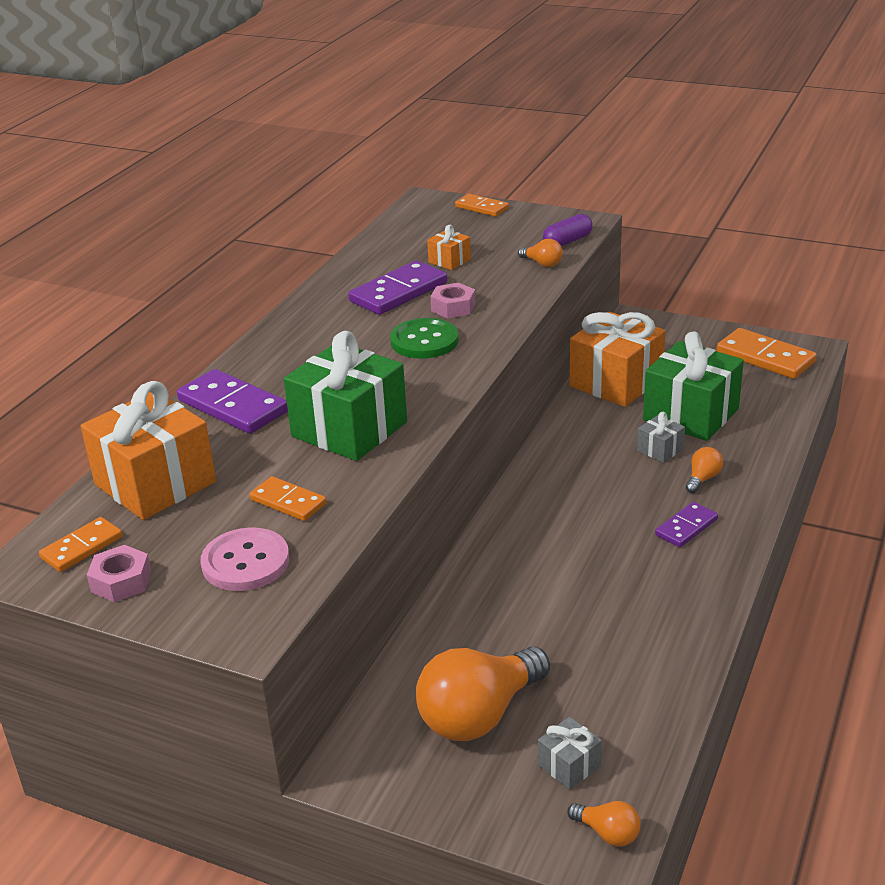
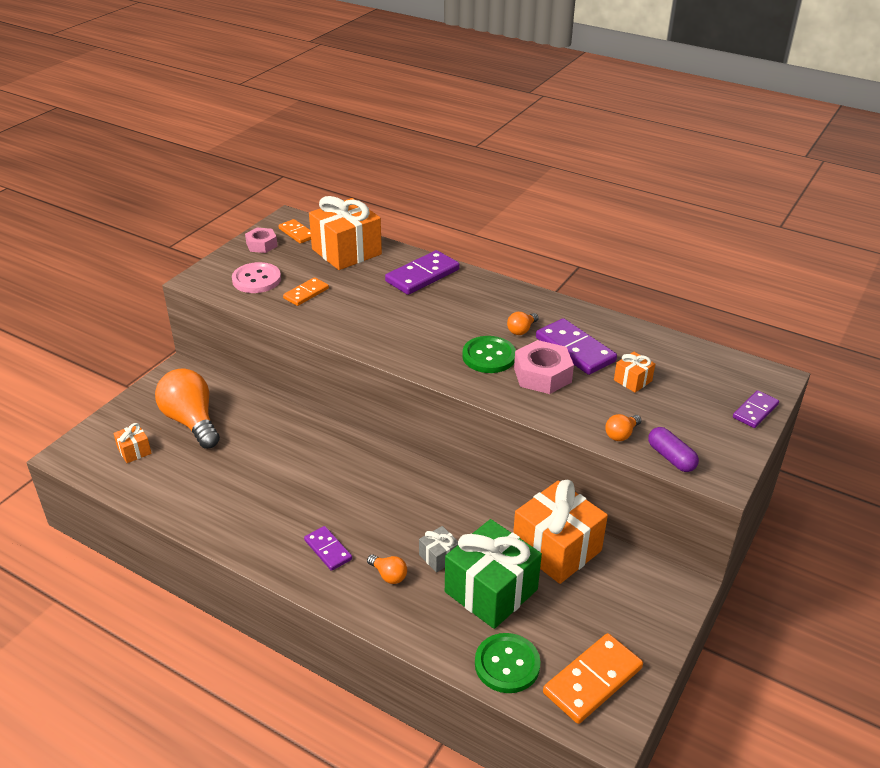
camera: 95 degrees right, 5 degrees up
green gift [284,331,407,461] -> none
pink nut [430,283,475,319] -> pink nut [514,340,574,394], size x1.56
orange domino [455,194,509,216] -> purple domino [733,390,779,428]
grey gift [538,717,602,790] -> orange gift [113,423,152,463]
orange light bulb [567,801,641,847] -> orange light bulb moved to [507,312,539,335]
none -> green button [475,633,541,693]

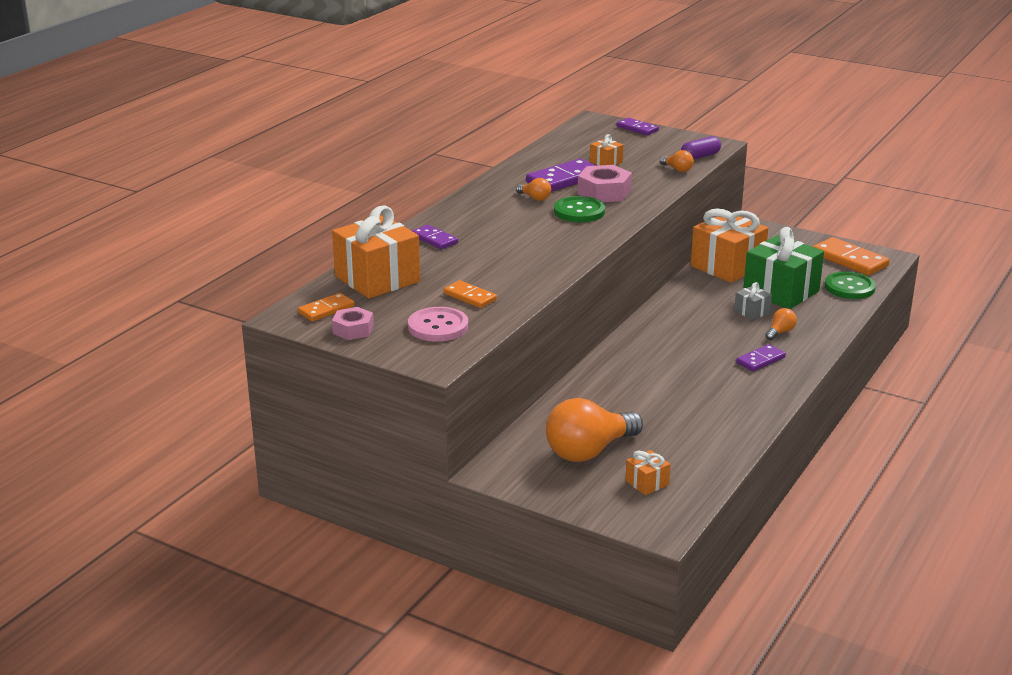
camera: 90 degrees left, 10 degrees down
purple domino [385,250,460,295] -> purple domino [412,225,458,249], size x0.59

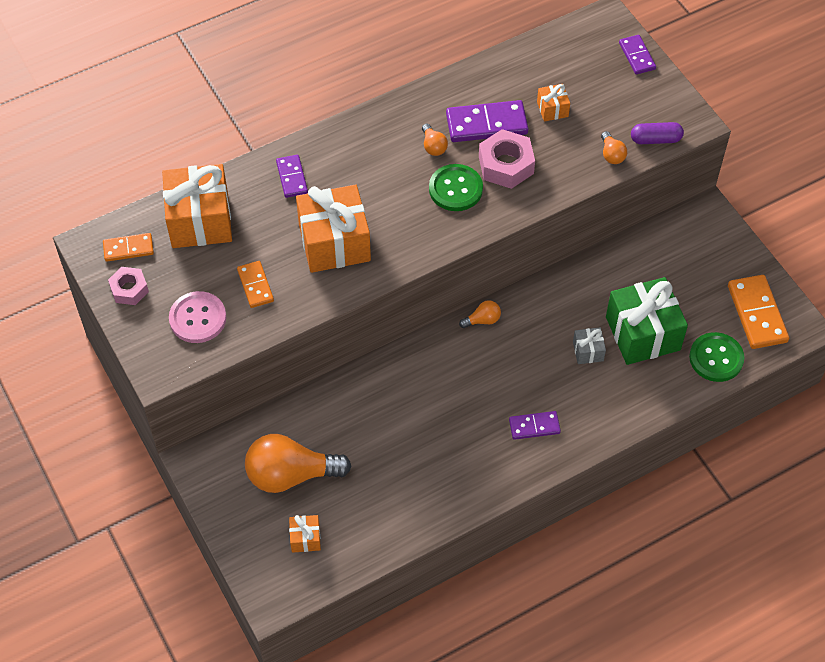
camera: 30 degrees right, 30 degrees up
orange gift [691,209,768,283] -> orange gift moved to [296,185,371,273]
orange light bulb [765,308,797,340] -> orange light bulb moved to [459,300,501,328]

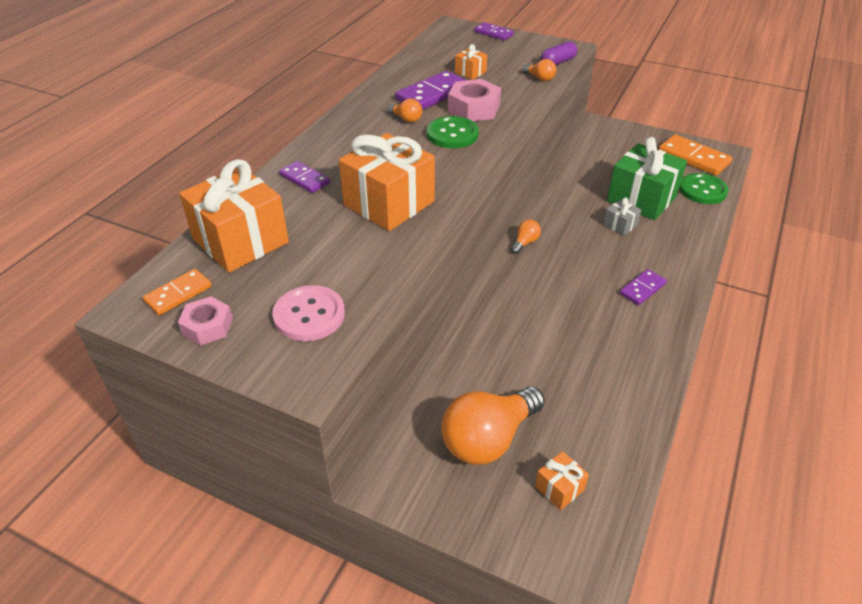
camera: 35 degrees left, 15 degrees down
orange domino [237,261,274,308] -> none

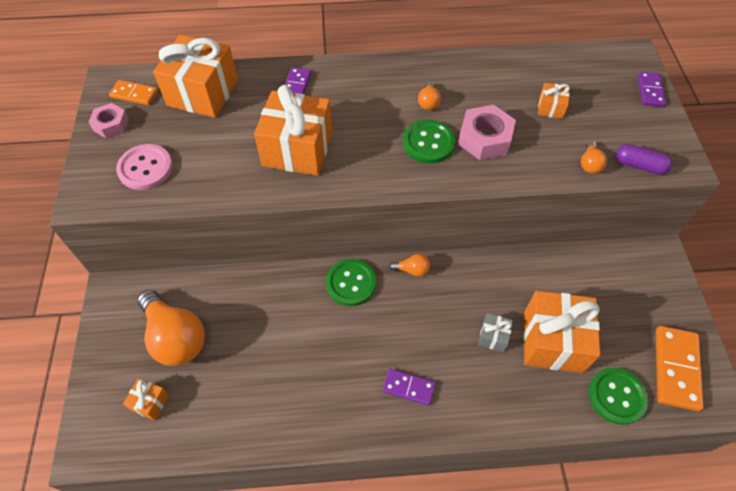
camera: 60 degrees right, 15 degrees up
purple domino [395,71,466,110] -> none
orange light bulb [441,386,545,465] -> orange light bulb turned 150 degrees counterclockwise [138,289,205,366]
green gift [607,137,687,220] -> orange gift [523,291,600,373]
none -> green button [326,259,376,306]

